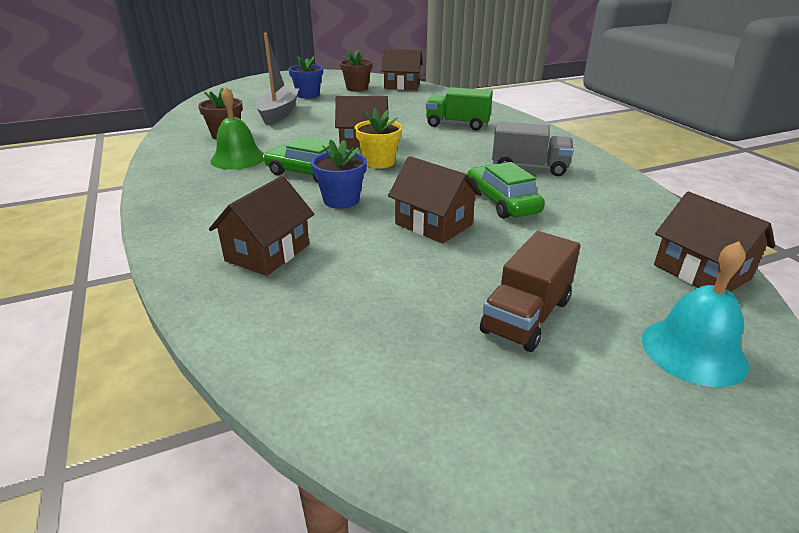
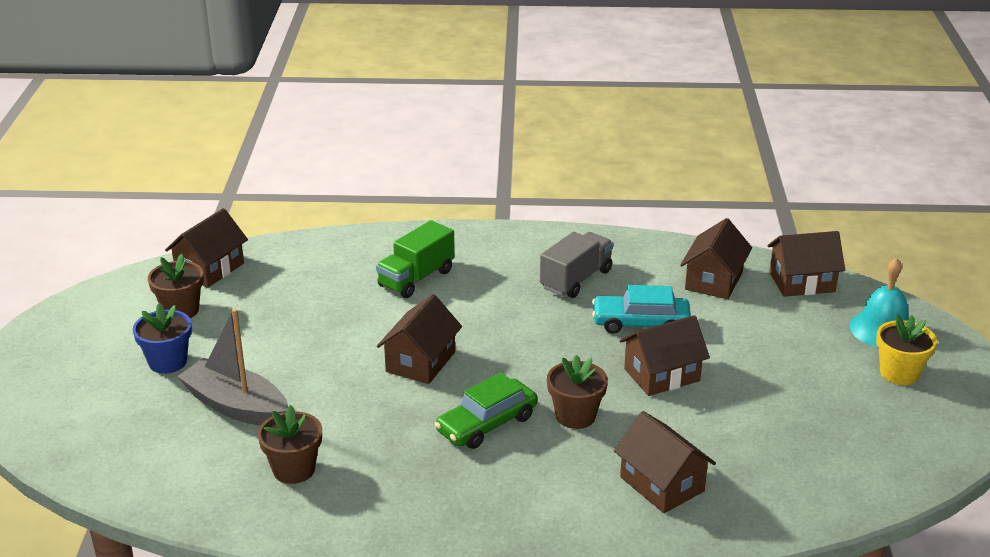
camera: 65 degrees left, 0 degrees up
green bell [210,87,264,170] -> none
blue flower pot [311,139,367,209] -> brown flower pot [547,355,608,429]
yellow flower pot [354,108,402,169] -> yellow flower pot moved to [876,314,937,385]
green car [467,162,545,219] -> turquoise car [592,285,691,334]
brown truck [480,231,580,352] -> none
none -> brown house [680,218,752,299]

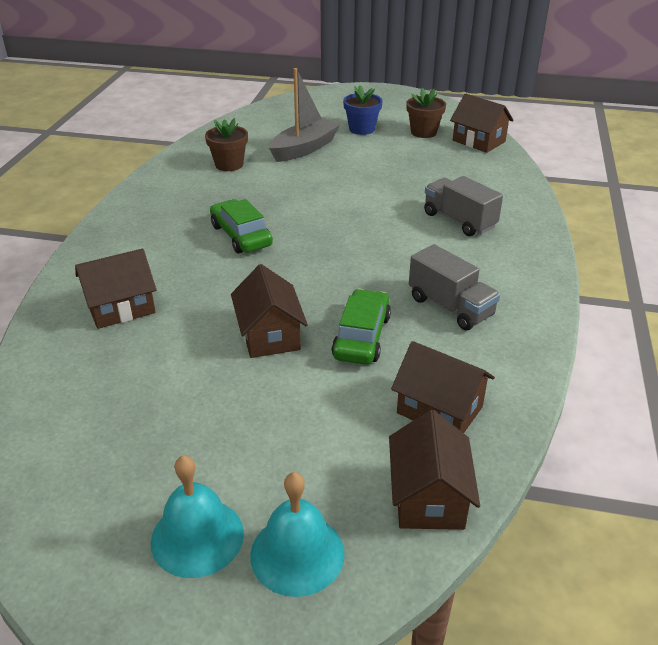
camera: 100 degrees right, 5 degrees up
green truck [376,220,455,298] -> grey truck [424,176,503,236]
brown house [377,294,462,384] -> none
brown flower pot [547,355,608,429] -> none
turquoise car [592,285,691,334] -> green car [332,289,391,365]
yellow flower pot [876,314,937,385] -> turquoise bell [151,455,244,578]

